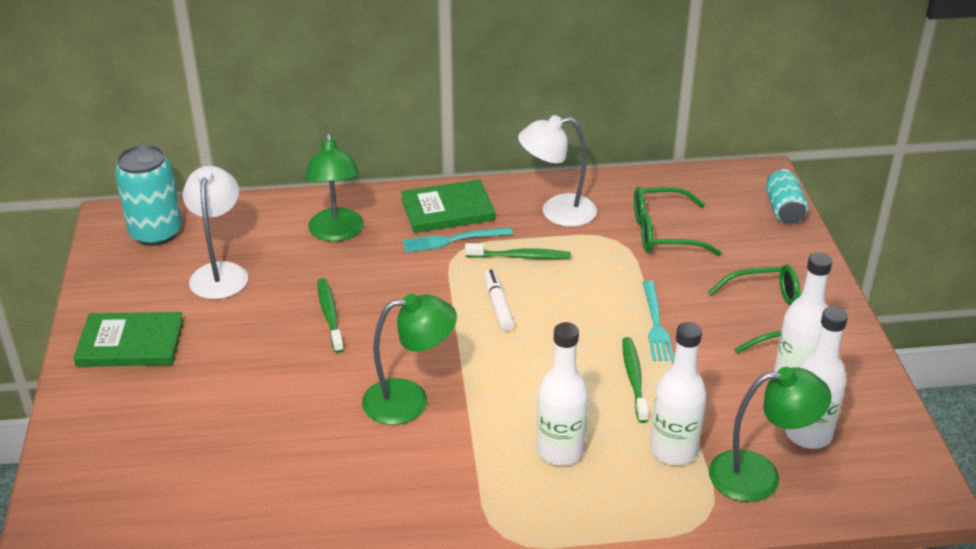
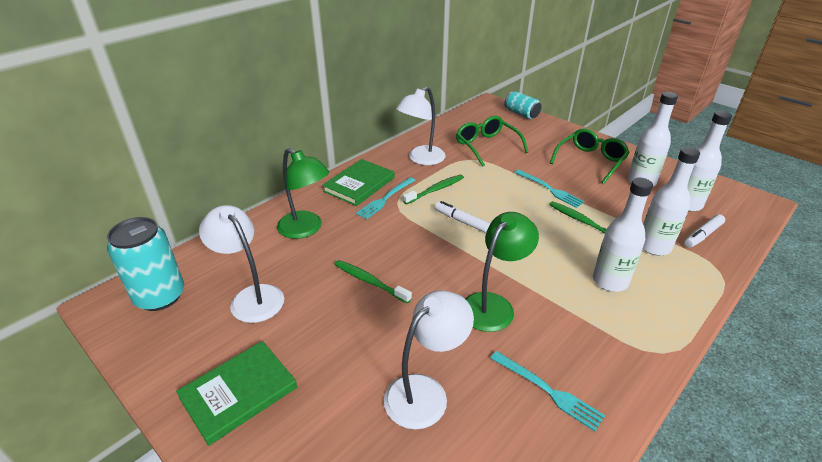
camera: 40 degrees left, 0 degrees up
green glasses [634,187,722,256] -> green glasses turned 105 degrees clockwise [456,116,528,167]
green lamp [709,367,832,502] -> white marker [684,214,725,248]
none -> white lamp [384,290,474,429]
none -> turquoise fork [490,351,605,431]

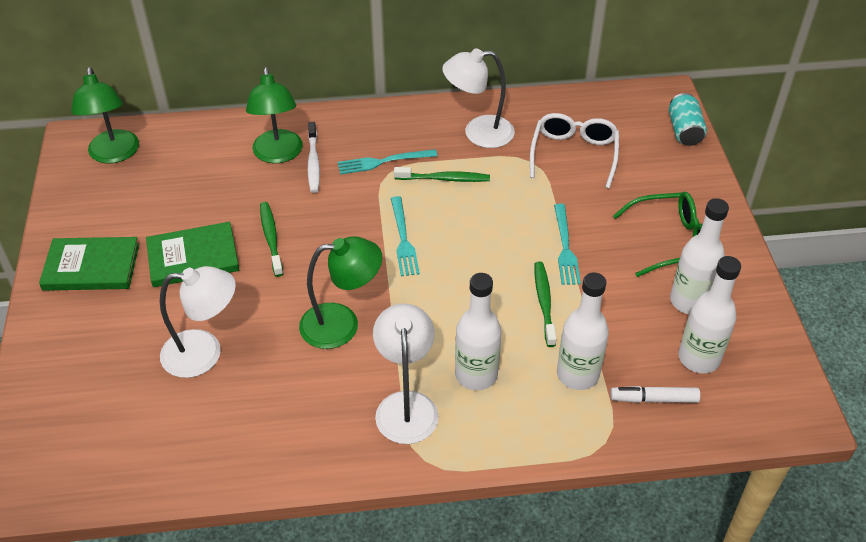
camera: 40 degrees right, 10 degrees up
turquoise can [107,217,184,311] -> green lamp [71,67,139,164]
white lamp [199,205,284,323] -> white lamp moved to [373,303,439,444]
green book [322,159,395,206] -> green book moved to [146,222,239,287]
white marker [435,201,490,233] -> none
green glasses [456,116,528,167] -> white glasses [530,113,619,189]
turquoise fork [490,351,605,431] -> turquoise fork moved to [391,196,420,277]
none -> white toothbrush [307,122,320,193]

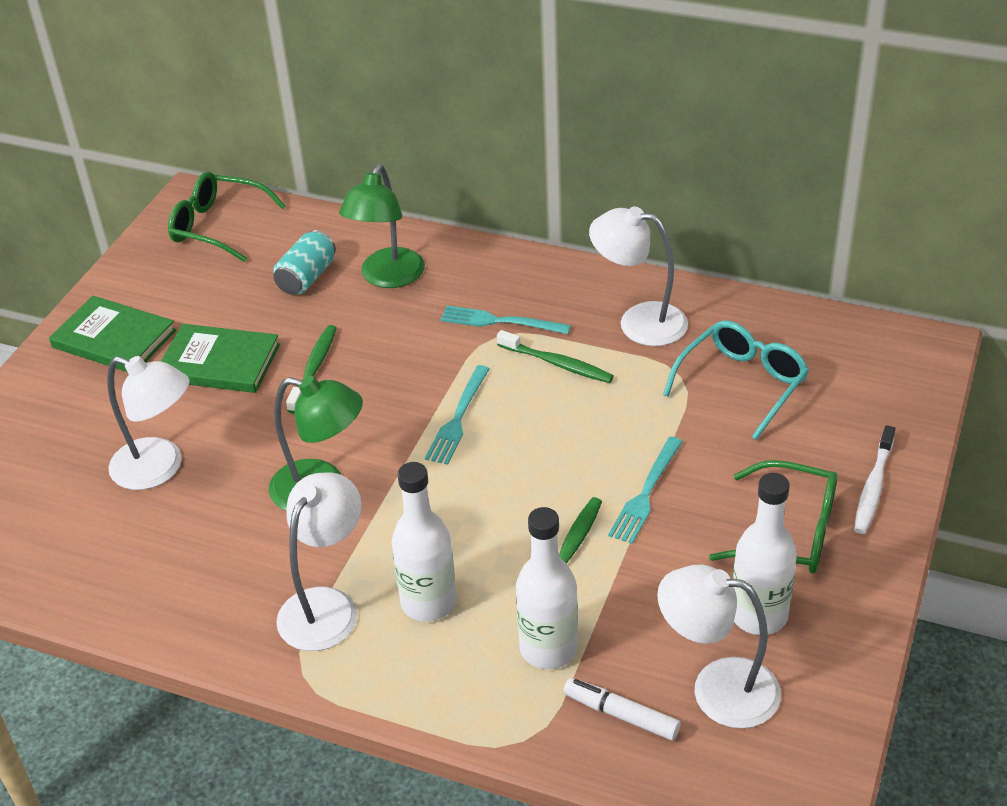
camera: 30 degrees right, 5 degrees down
green lamp [71,67,139,164] -> green glasses [168,171,286,262]
white toothbrush [307,122,320,193] -> white toothbrush moved to [854,425,896,534]
white glasses [530,113,619,189] -> turquoise glasses [663,320,809,440]
turquoise can [669,93,707,146] -> turquoise can moved to [273,230,336,295]
white bottle [678,256,741,374] -> white lamp [657,565,781,729]

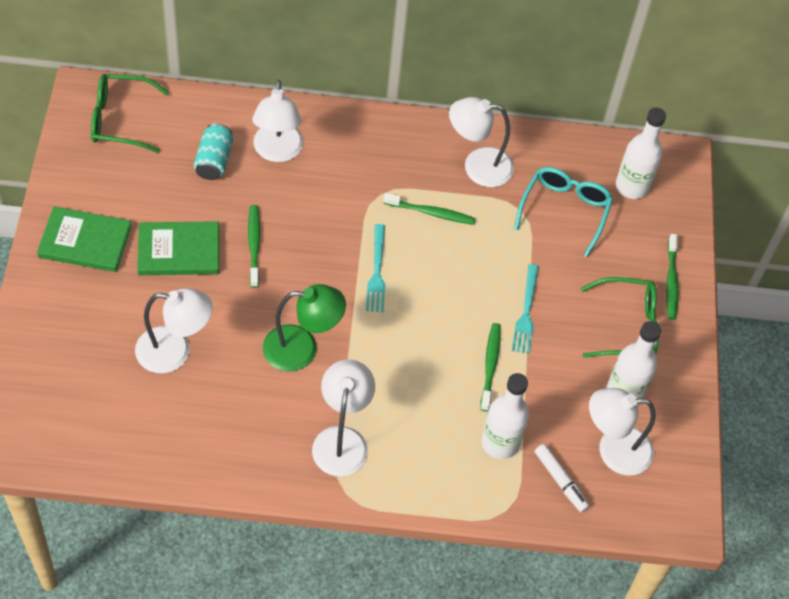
camera: 25 degrees left, 15 degrees up
green lamp [339,164,425,288] -> white lamp [252,80,303,162]
white bottle [391,462,457,622] -> white bottle moved to [616,108,666,199]
turquoise fork [440,306,571,334] -> none
white marker [563,678,681,740] -> white marker turned 135 degrees counterclockwise [535,444,589,512]
white toothbrush [854,425,896,534] -> green toothbrush [666,234,678,320]

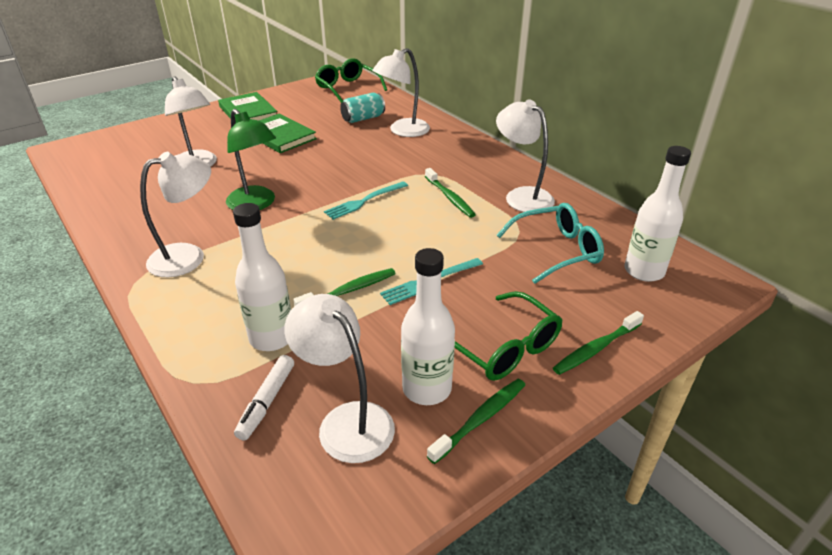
camera: 55 degrees right, 20 degrees down
green toothbrush [248,205,260,288] -> green toothbrush moved to [427,379,525,464]

